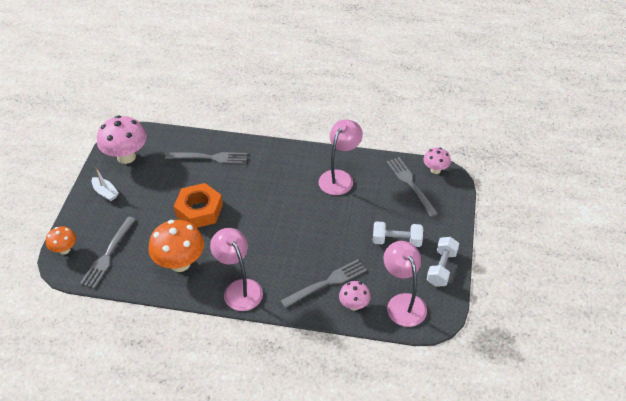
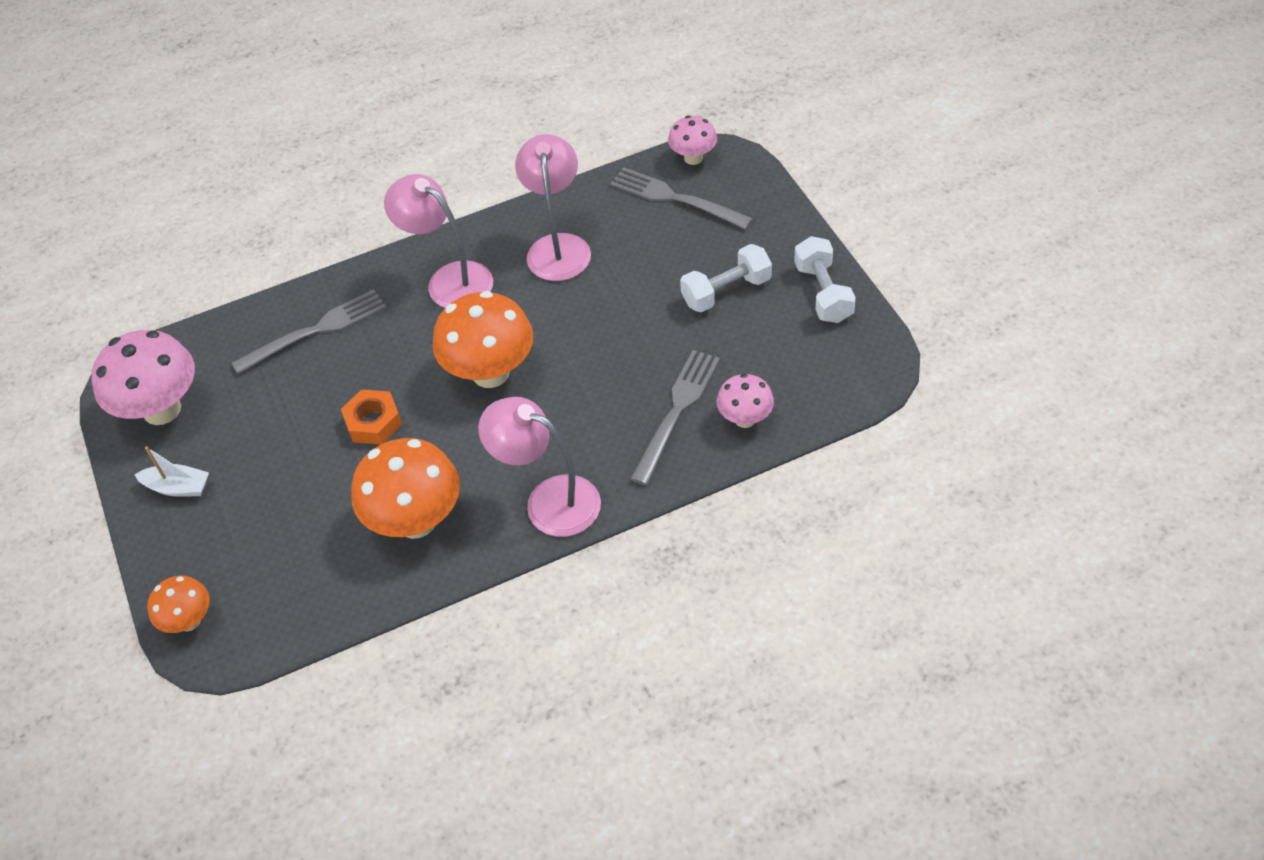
camera: 30 degrees left, 5 degrees up
grey fork [80,217,136,289] -> none
orange nut [174,183,223,228] -> orange nut [341,390,402,444], size x0.63
pink lamp [384,241,427,327] -> pink lamp moved to [384,174,493,308]
none -> orange mushroom [433,291,533,388]

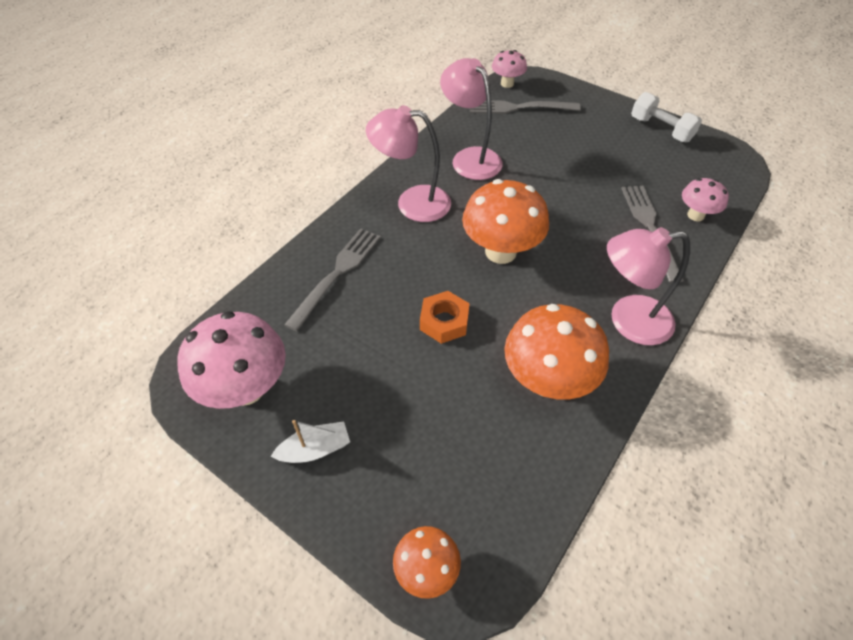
camera: 35 degrees left, 0 degrees up
white dumbbell [680,244,772,312] -> none

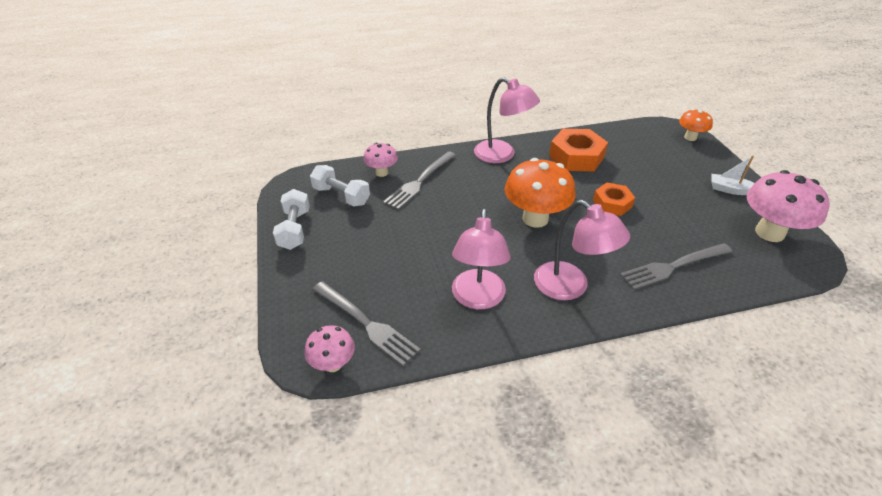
camera: 140 degrees left, 10 degrees down
orange mushroom [504,304,609,400] -> orange nut [549,129,608,171]
none -> white dumbbell [310,165,370,206]

